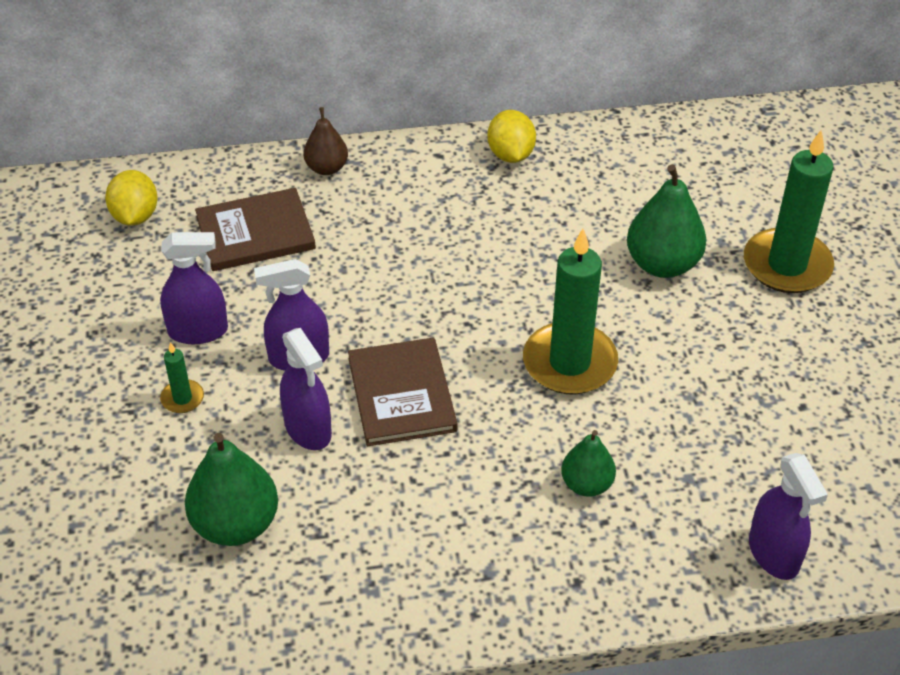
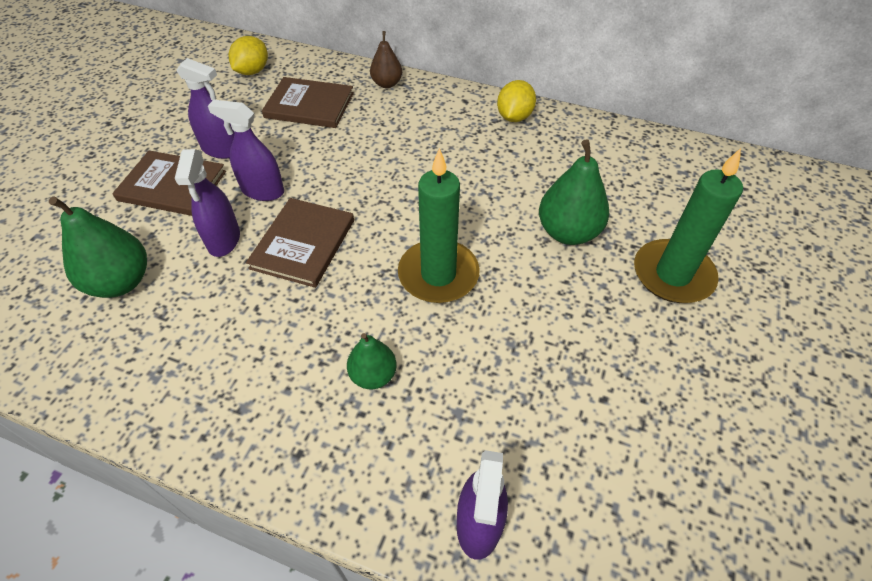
camera: 30 degrees right, 5 degrees up
green candle [160,342,204,413] -> brown book [112,151,226,216]

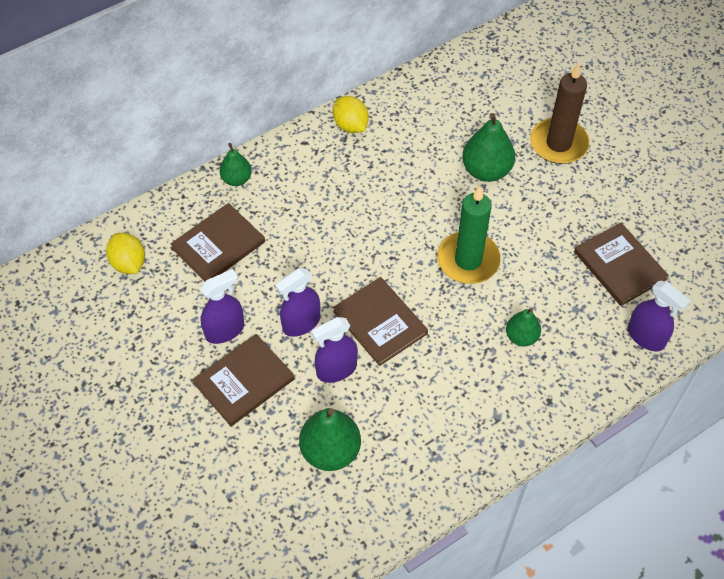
camera: 55 degrees left, 5 degrees up
purple spray bottle [175,149,240,257] -> purple spray bottle turned 120 degrees clockwise [311,317,358,383]
brown pear [370,31,402,88] -> green pear [220,143,252,186]
green candle [634,148,743,303] -> brown candle [530,63,589,164]
none -> brown book [574,223,669,306]

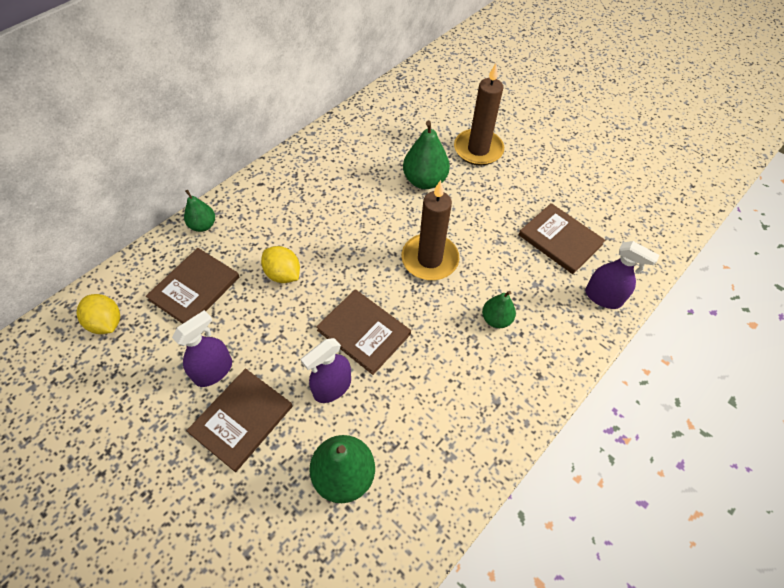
camera: 15 degrees left, 0 degrees up
purple spray bottle [275,268,320,337] -> none
yellow lemon [333,96,369,133] -> yellow lemon moved to [261,246,300,283]
green candle [437,186,501,284] -> brown candle [401,180,459,280]

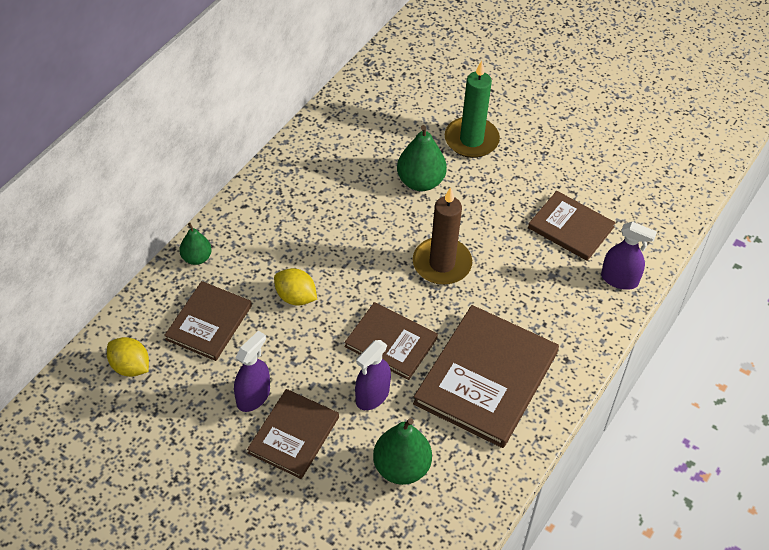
camera: 10 degrees left, 5 degrees down
brown candle [454,63,504,166] -> green candle [445,61,500,158]
green pear [482,291,516,328] -> none
none -> brown book [413,305,559,448]

